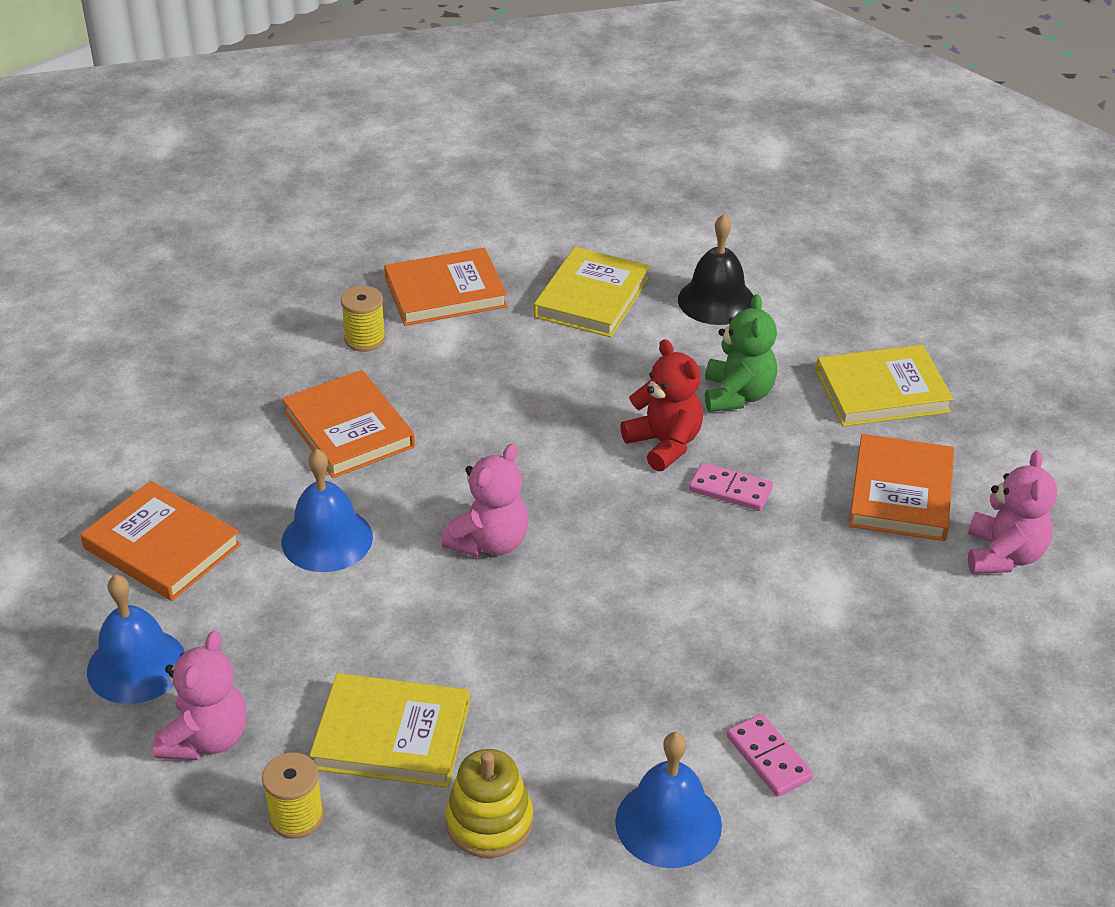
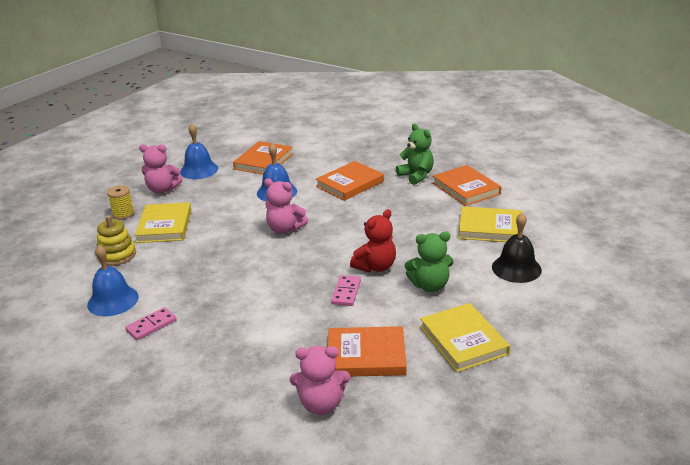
camera: 80 degrees right, 10 degrees down
yellow spool [341,286,386,352] -> green teddy bear [396,123,434,185]

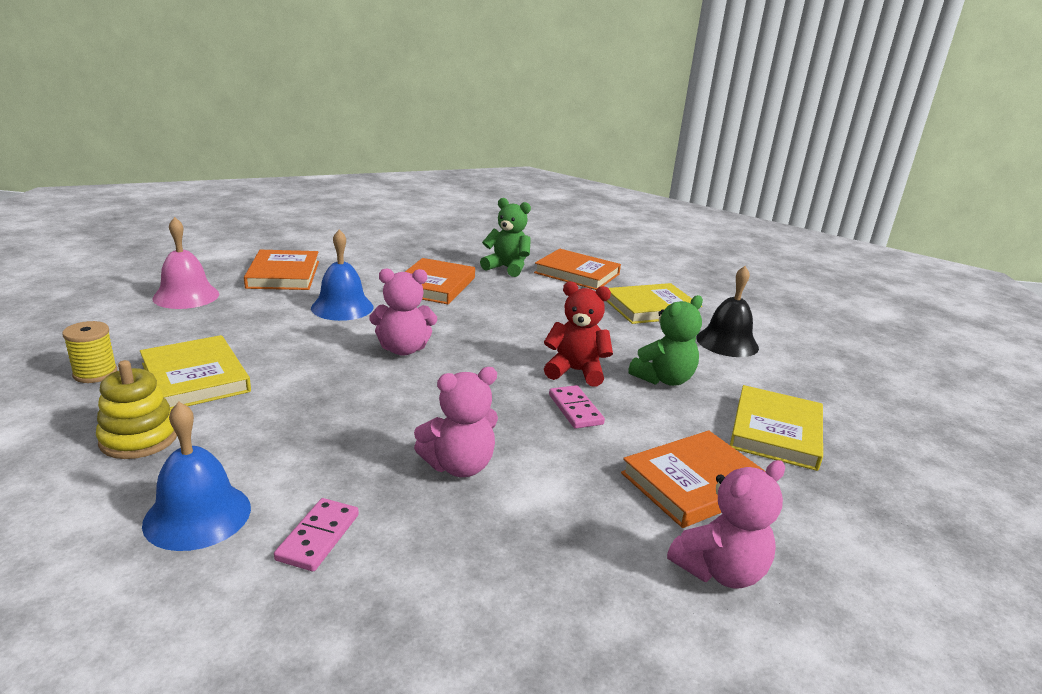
camera: 35 degrees left, 5 degrees down
pink teddy bear [139,144,182,194] -> pink teddy bear moved to [414,367,498,477]
blue bell [180,123,218,179] -> pink bell [152,217,219,309]
red teddy bear [350,209,396,272] -> red teddy bear turned 90 degrees counterclockwise [544,281,613,387]
yellow book [420,303,510,372] -> yellow book turned 75 degrees clockwise [730,385,823,471]

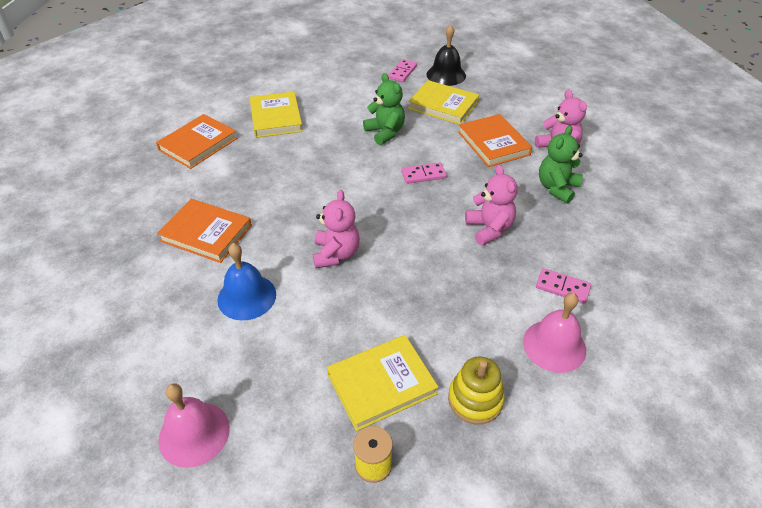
camera: 80 degrees left, 20 degrees up
blue bell [142,402,251,551] -> pink bell [523,293,586,373]
orange book [244,250,319,290] -> none
green teddy bear [480,198,531,277] -> green teddy bear moved to [539,126,583,204]
red teddy bear [544,281,613,387] -> none
black bell [696,266,759,357] -> black bell moved to [426,25,466,86]
none -> pink domino [388,59,417,82]

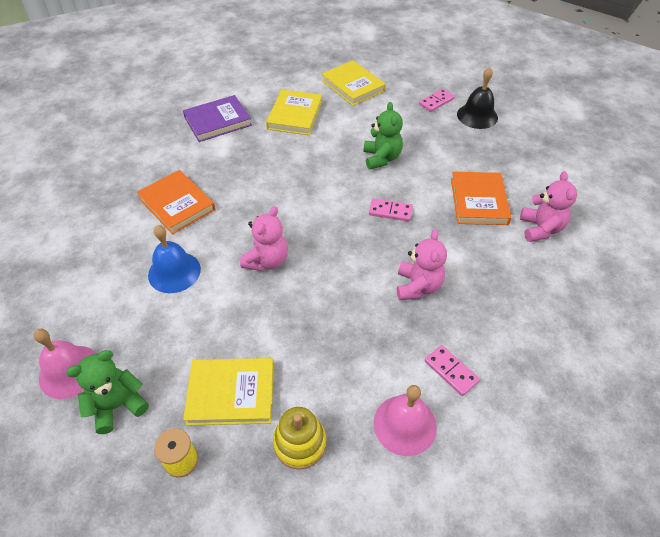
camera: 25 degrees right, 5 degrees up
orange book [156,114,237,169] -> purple book [183,95,252,142]
yellow book [408,80,479,124] -> yellow book moved to [321,60,386,106]
green teddy bear [539,126,583,204] -> green teddy bear moved to [66,350,149,434]

